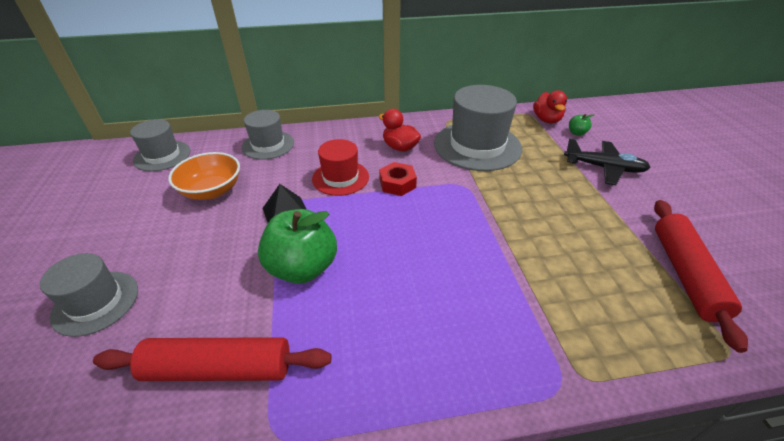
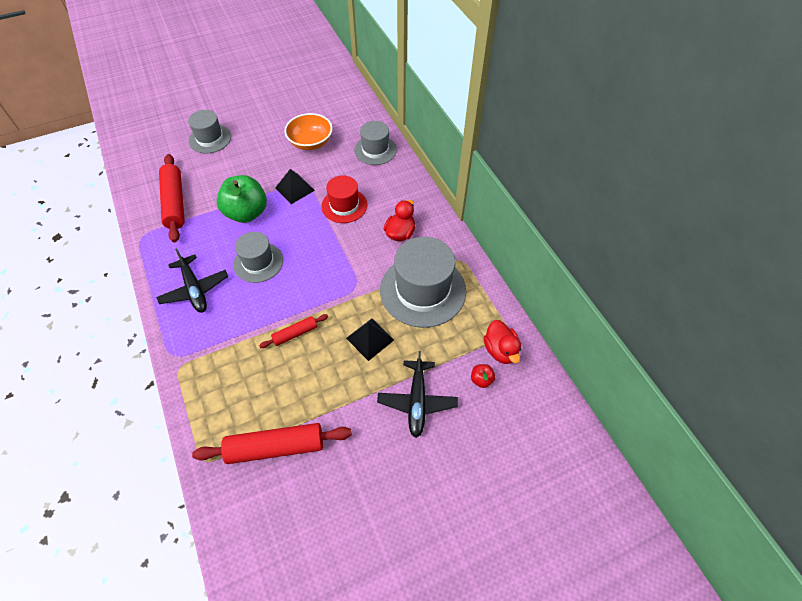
camera: 75 degrees right, 15 degrees up
grey hat [130,119,191,171] -> grey hat moved to [233,232,283,283]
red nut [379,162,417,196] -> none
red duck [533,90,567,123] -> red duck turned 90 degrees counterclockwise [484,320,521,364]
green apple [569,114,594,136] -> red apple [471,364,495,388]
none -> black plane [156,248,228,313]
none -> red rolling pin [259,314,328,348]
none -> black pyramid [346,318,394,361]

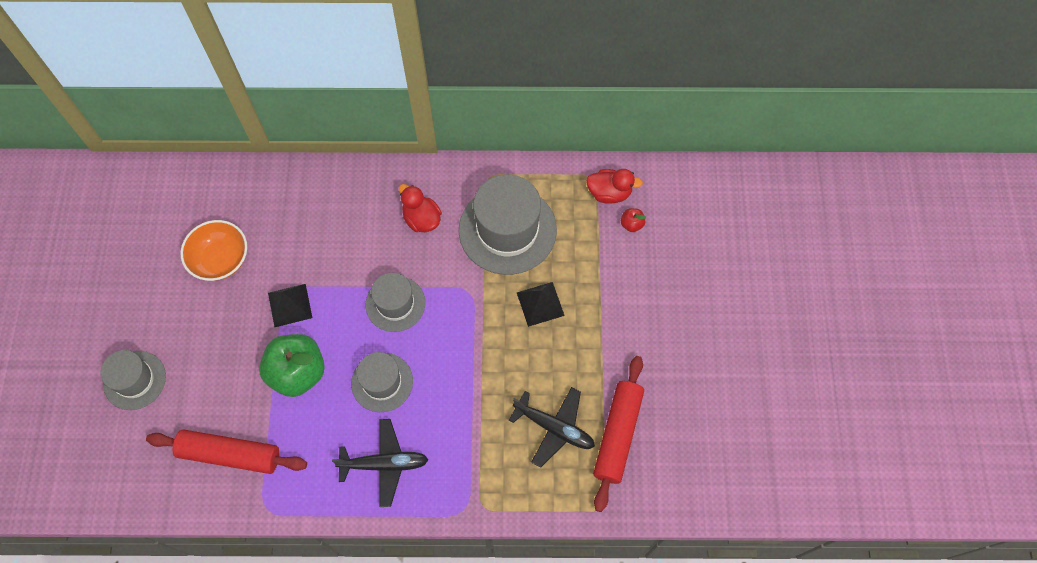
camera: 65 degrees left, 10 degrees up
red rolling pin [259,314,328,348] -> none
red hat [321,176,367,223] -> none
grey hat [354,121,397,165] -> grey hat moved to [366,273,425,332]
black plane [377,351,458,438] -> black plane moved to [509,387,595,468]

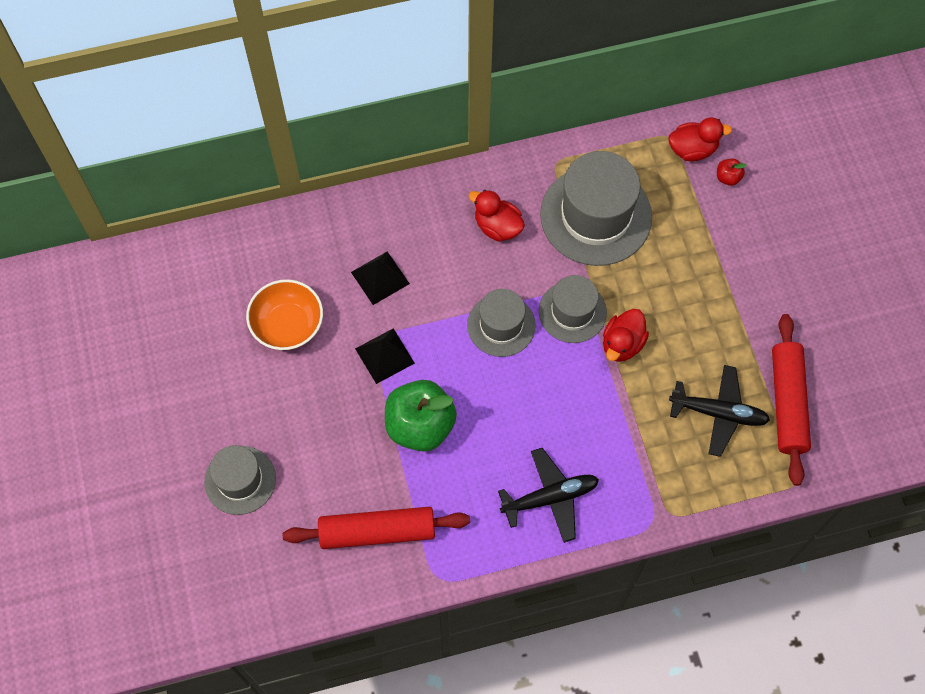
camera: 15 degrees left, 0 degrees up
grey hat [351,352,413,412] -> grey hat moved to [539,275,607,343]
black pyramid [517,282,565,327] -> black pyramid moved to [351,251,410,305]
none -> red duck [603,309,649,362]

